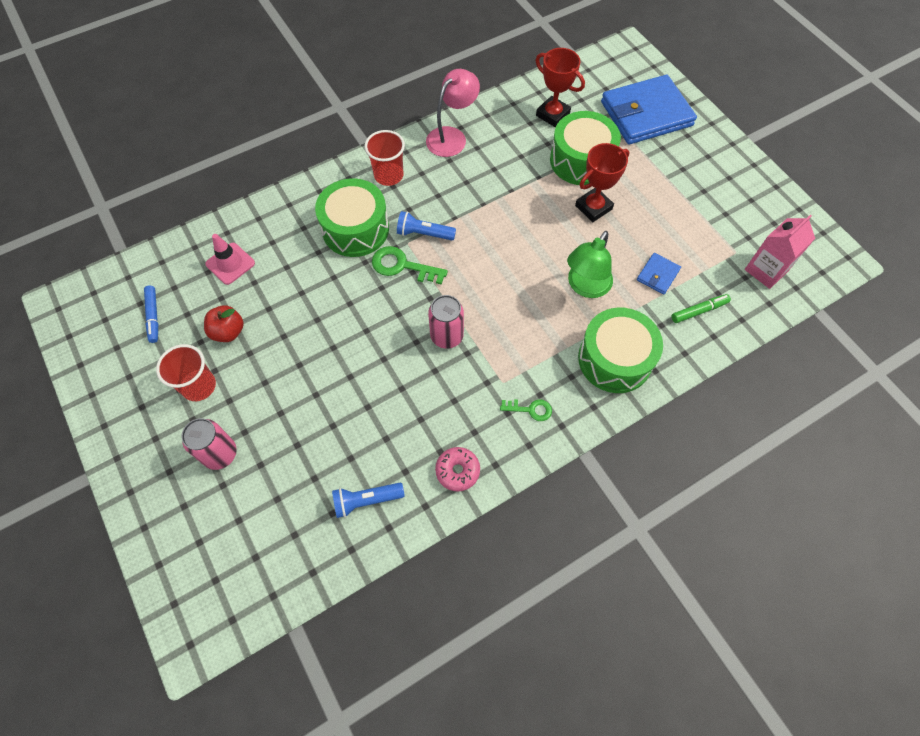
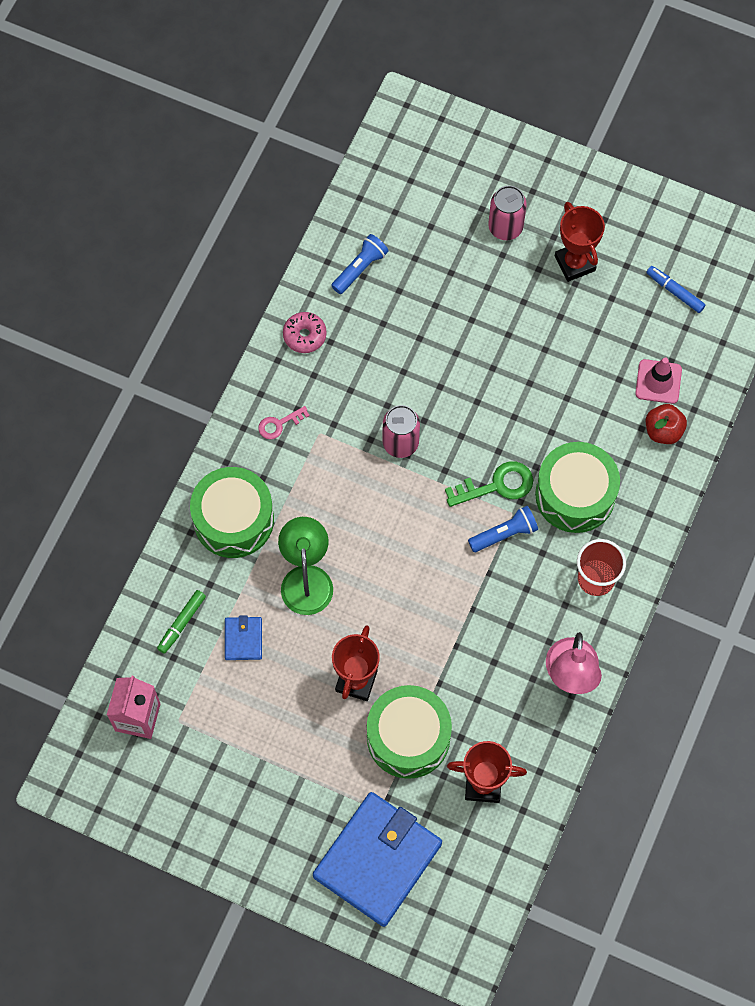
camera: 145 degrees right, 5 degrees up
red cup [156,344,216,401] -> red trophy [555,202,605,282]
red apple [204,305,244,342] -> red apple moved to [646,404,687,444]
green key [500,399,552,421] -> pink key [258,406,310,439]

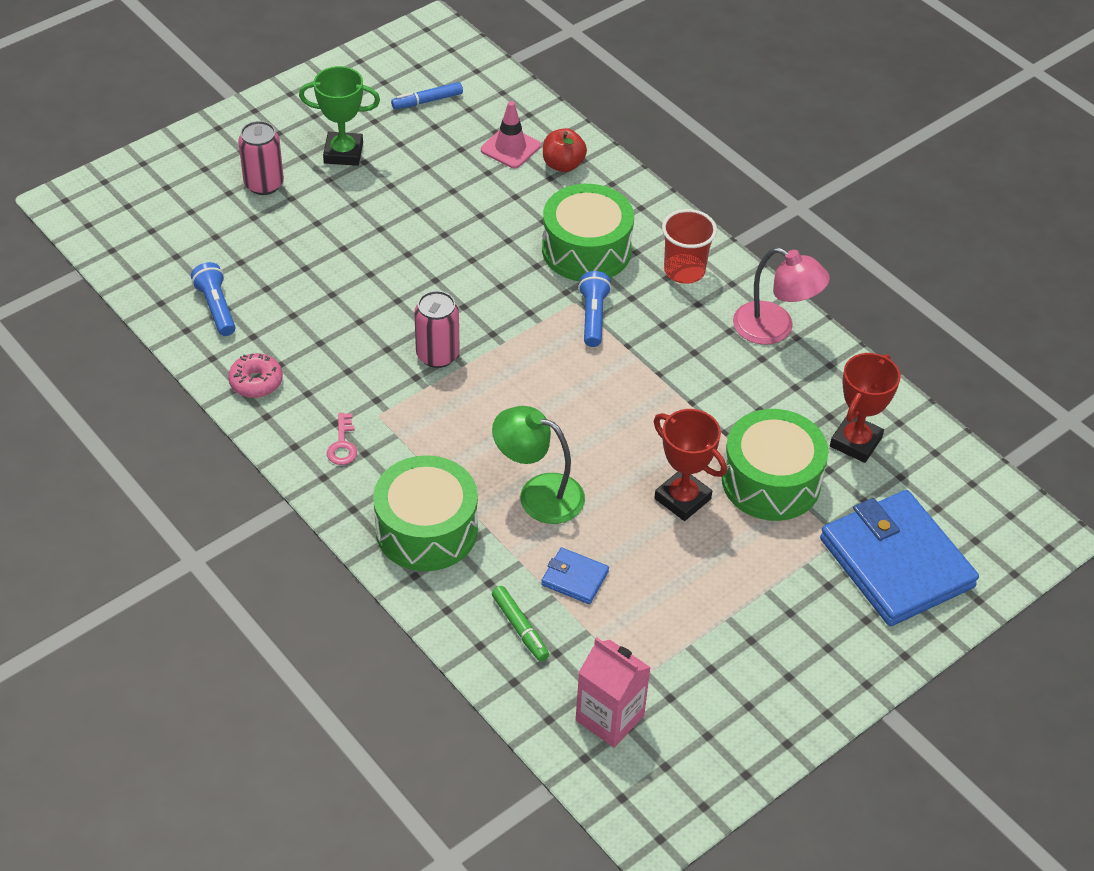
camera: 65 degrees left, 20 degrees down
green key [445,461,533,507] -> none
red trophy [555,202,605,282] -> green trophy [299,66,380,166]

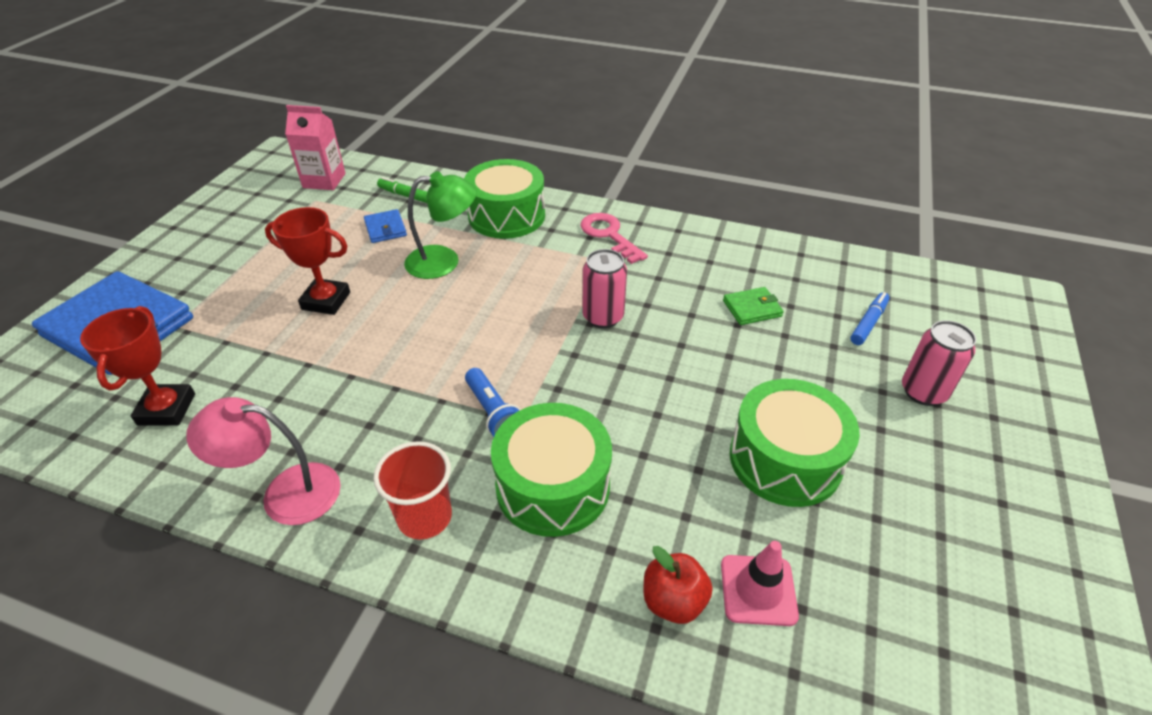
camera: 150 degrees right, 5 degrees down
blue flashlight [191,262,236,336] -> none
pink donut [228,353,283,398] -> none
green trophy [299,66,380,166] -> none
pink key [327,413,357,465] -> pink key [580,213,648,264], size x1.65
blue marker [391,82,463,109] -> blue marker moved to [850,292,890,345]
blue wallet [541,547,609,604] -> blue wallet turned 75 degrees clockwise [364,209,407,243]
green drum [722,409,828,521] -> green drum moved to [730,379,860,507]
none -> green wallet [723,287,784,325]

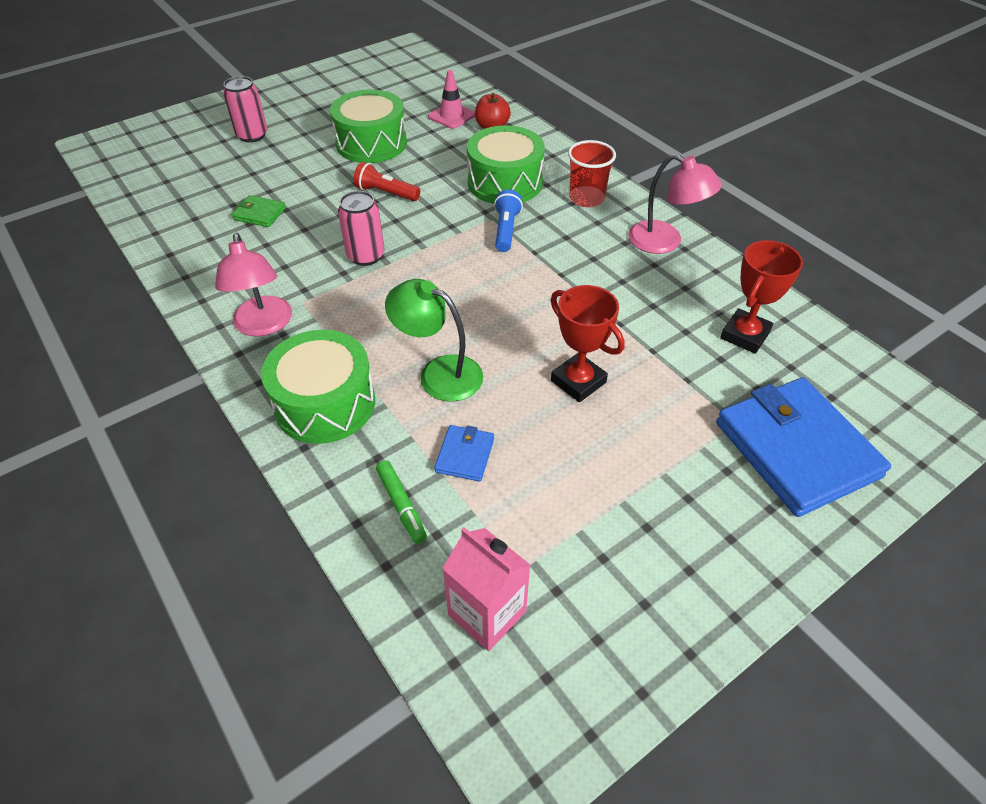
camera: 145 degrees left, 5 degrees up
pink key [580,213,648,264] -> pink lamp [215,233,292,337]
blue marker [850,292,890,345] -> none
none -> red flashlight [354,162,420,201]

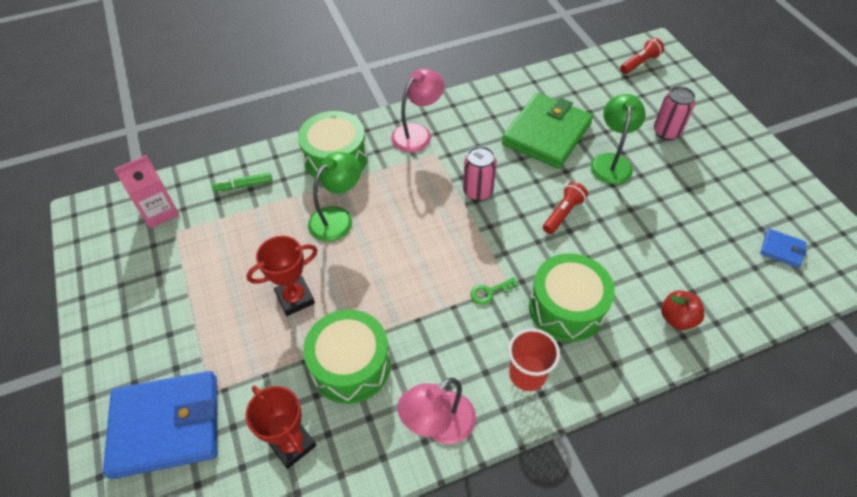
camera: 105 degrees right, 5 degrees up
pink lamp [215,233,292,337] -> pink lamp turned 135 degrees clockwise [391,68,444,152]
green wallet [232,195,286,227] -> green wallet [502,93,593,169], size x2.32
green drum [330,89,407,163] -> green drum moved to [303,309,391,404]
pink traffic cone [428,70,475,129] -> none
blue wallet [434,425,494,481] -> blue wallet moved to [760,229,807,268]
blue flashlight [494,190,523,252] -> green key [471,277,518,305]
none -> green lamp [590,94,646,184]
none -> red flashlight [620,37,664,74]

